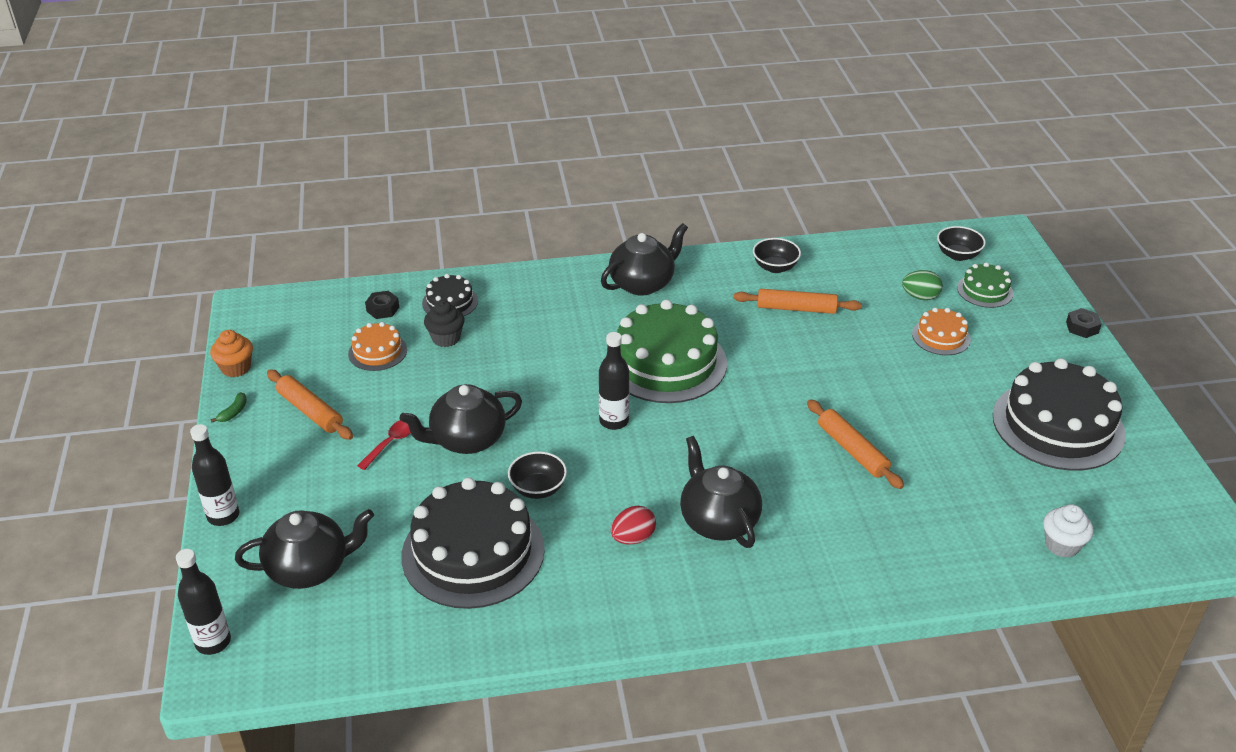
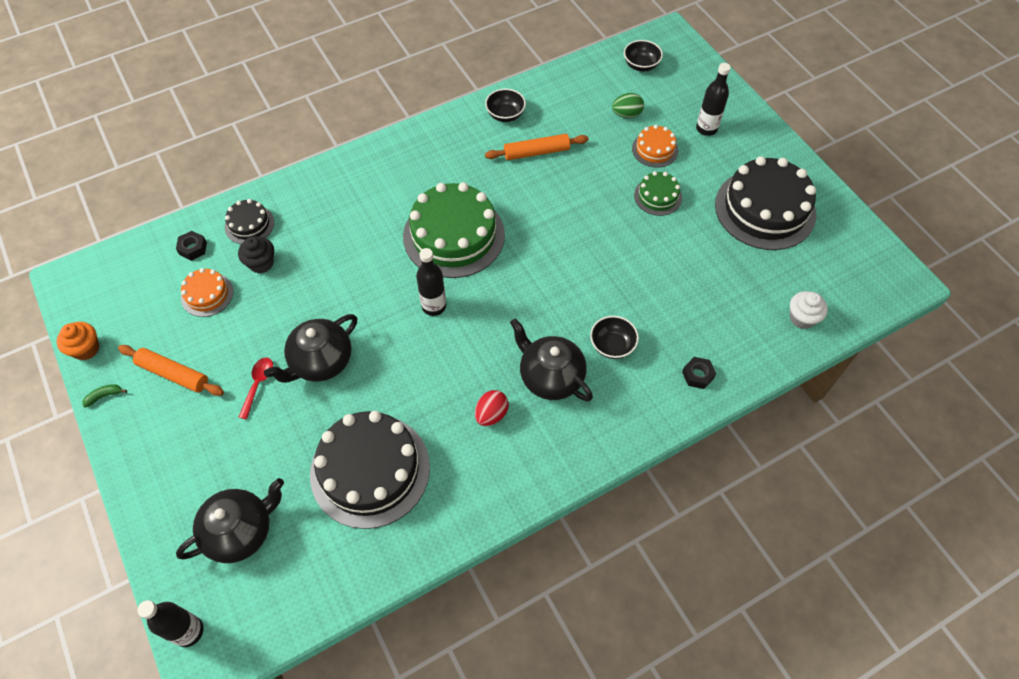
camera: 20 degrees left, 20 degrees up
black bottle [190,424,239,526] -> black bottle moved to [696,63,731,136]
green banana [210,392,247,423] -> green banana turned 120 degrees counterclockwise [83,384,127,408]
black bowl [508,451,567,499] -> black bowl moved to [590,316,639,359]
black teapot [601,223,688,296] -> none
orange rolling pin [807,399,904,489] -> none
green cake [957,262,1014,308] -> green cake moved to [634,171,682,216]
black nut [1066,308,1102,338] -> black nut moved to [682,357,716,389]

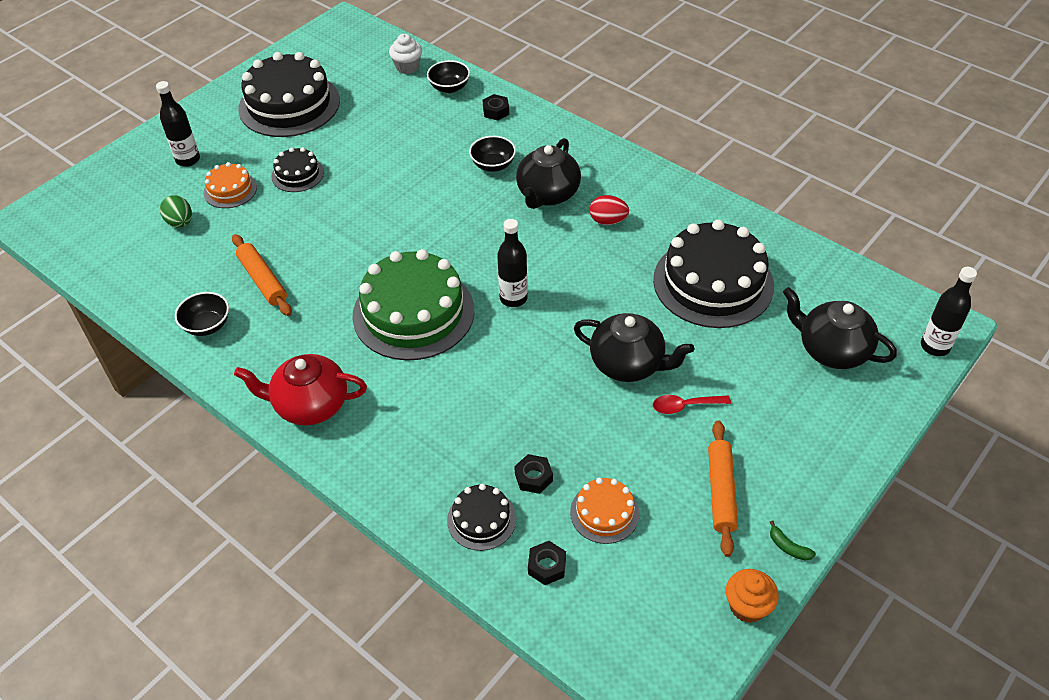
camera: 110 degrees left, 10 degrees down
black cupcake [238,236,274,274] -> black nut [514,454,553,494]
black bowl [624,40,663,72] -> black bowl moved to [427,60,470,93]
green cake [634,171,682,216] -> black cake [271,147,324,192]
none -> red teapot [234,354,367,425]

